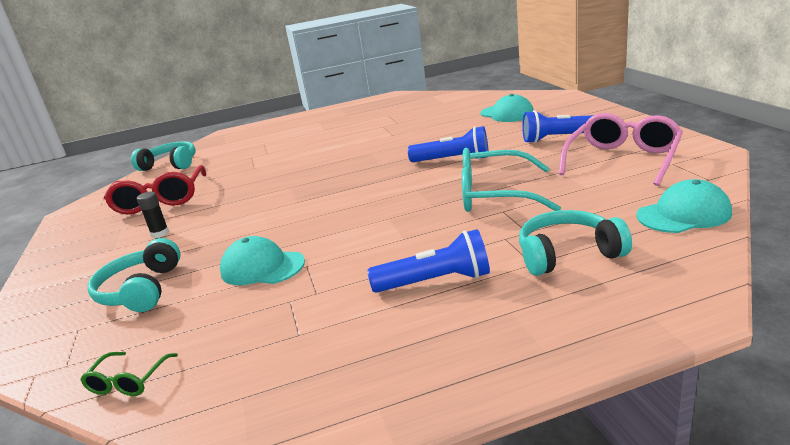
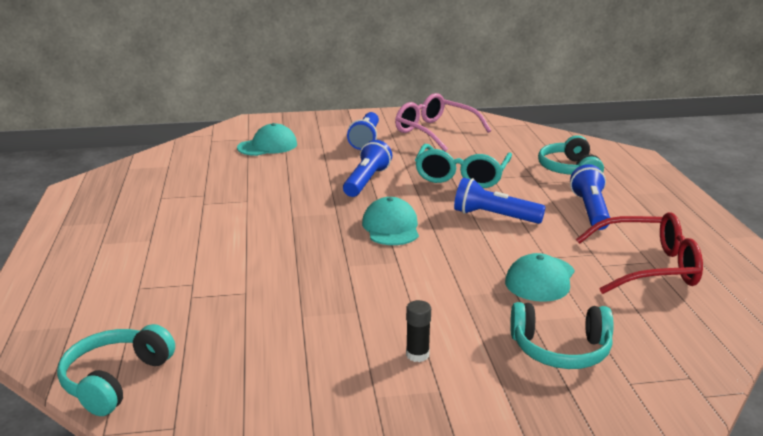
camera: 85 degrees left, 0 degrees up
green glasses [80,352,178,396] -> none
red glasses [104,165,206,214] -> red glasses moved to [576,212,703,294]
turquoise cap [636,179,732,233] -> turquoise cap moved to [362,197,419,245]
none -> blue flashlight [454,178,545,224]

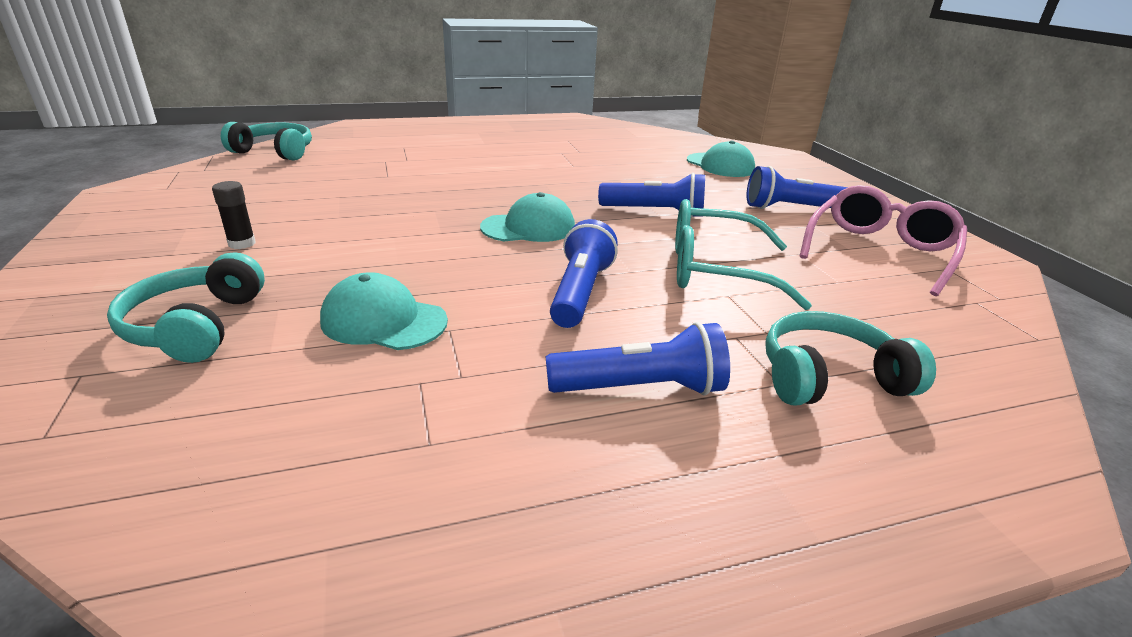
camera: 80 degrees right, 5 degrees up
red glasses [576,212,703,294] -> none

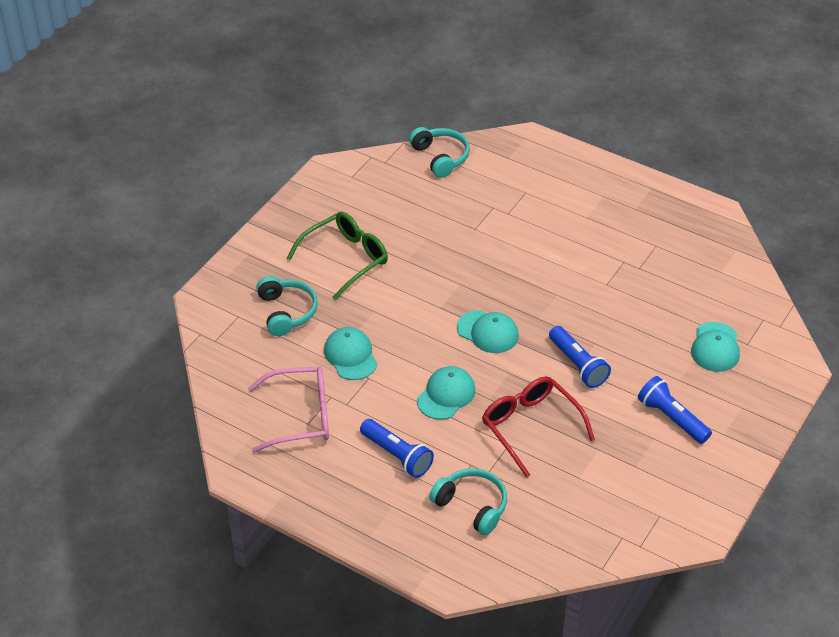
camera: 50 degrees right, 15 degrees up
turquoise headphones [107,252,265,363] -> turquoise headphones turned 120 degrees clockwise [256,276,318,336]
black glue stick [212,181,256,249] -> green glasses [287,212,388,300]
blue flashlight [550,219,618,328] -> turquoise cap [417,366,476,420]
turquoise glasses [675,199,812,310] -> red glasses [482,376,595,478]
pink glasses [800,185,967,296] -> pink glasses moved to [248,366,329,453]

